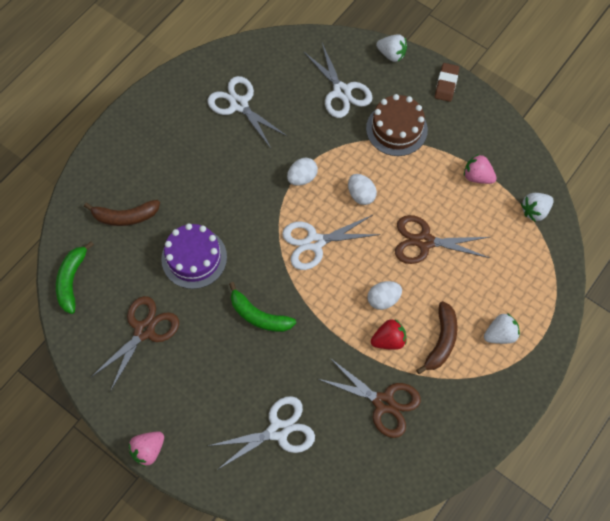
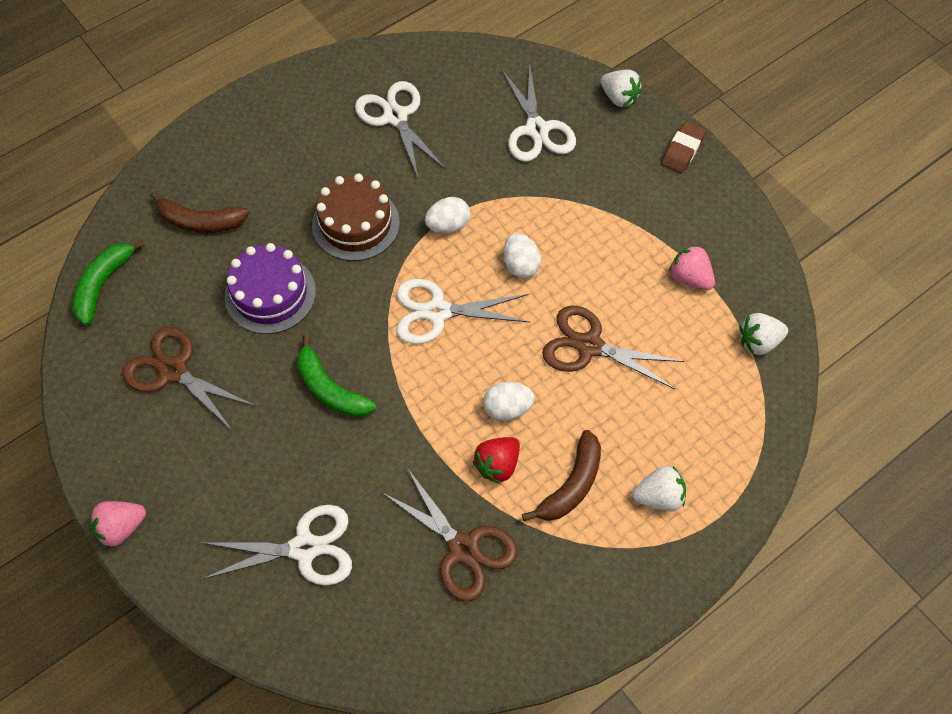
camera: 15 degrees right, 5 degrees down
brown scissors [91,296,179,392] -> brown scissors turned 105 degrees counterclockwise [122,327,255,430]
brown cake [366,94,428,156] -> brown cake moved to [312,174,400,261]
red strawberry [371,319,406,350] -> red strawberry turned 135 degrees clockwise [473,437,520,484]

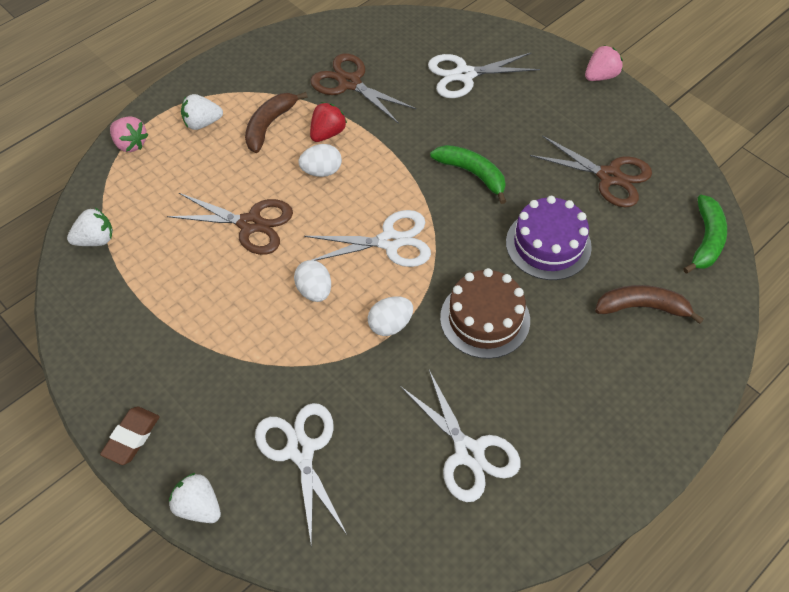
camera: 175 degrees right, 5 degrees down
pink strawberry [669,245,715,290] -> pink strawberry moved to [110,116,148,152]

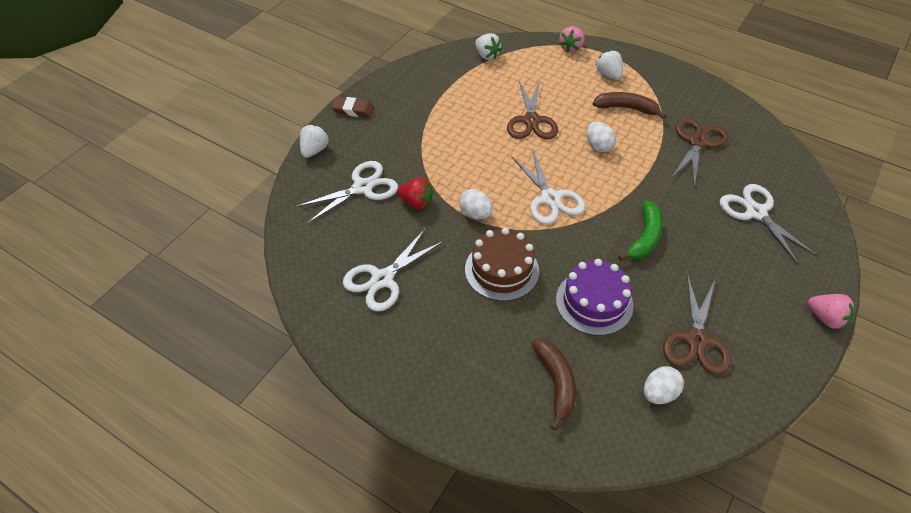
camera: 75 degrees right, 5 degrees down
white egg [294,260,331,302] -> white egg moved to [644,366,684,404]
red strawberry [310,102,347,142] -> red strawberry moved to [397,178,433,209]
green banana [683,195,727,274] -> none

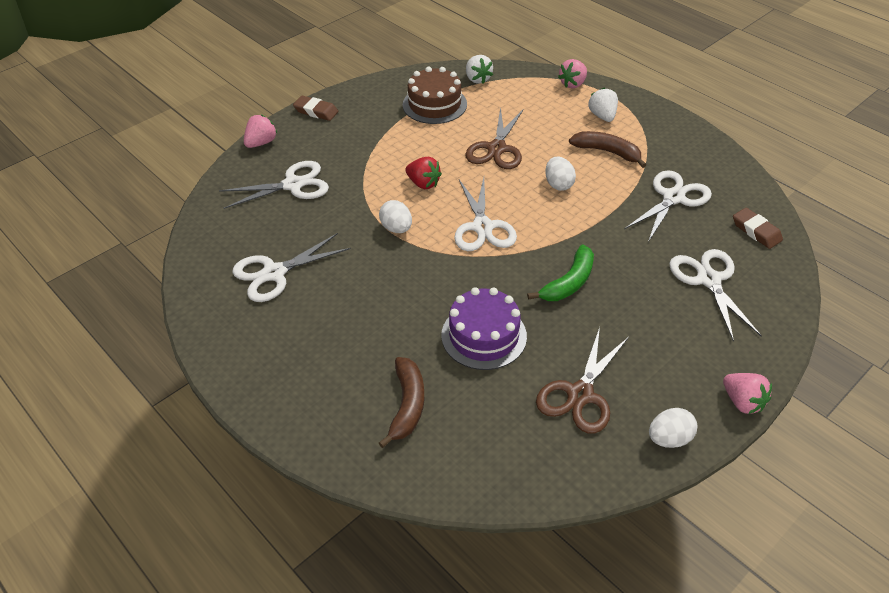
camera: 15 degrees right, 5 degrees down
white strawberry [300,124,329,158] -> pink strawberry [244,115,277,148]
red strawberry [397,178,433,209] -> red strawberry moved to [405,157,442,189]
brown cake [465,228,539,301] -> brown cake moved to [403,67,467,124]
white egg [644,366,684,404] -> white egg moved to [649,408,697,448]
brown scissors [672,118,728,187] -> white scissors [624,170,712,242]
none -> brown eraser [733,208,783,249]

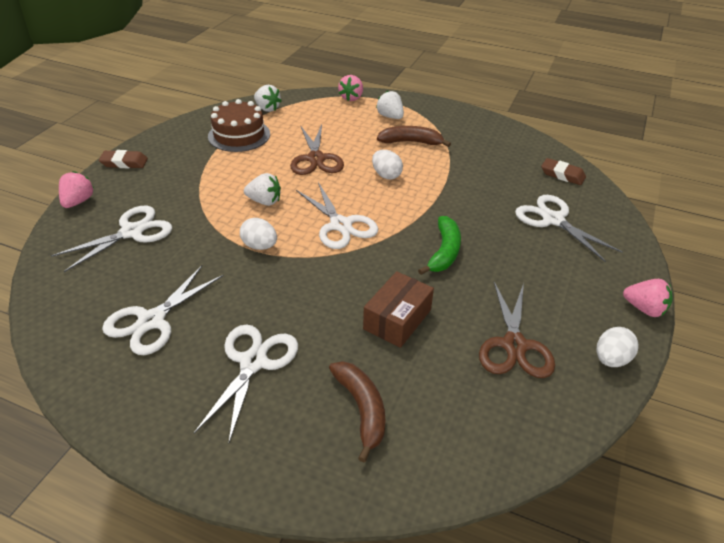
camera: 25 degrees left, 5 degrees down
red strawberry [405,157,442,189] -> white strawberry [244,173,281,206]
purple cake [441,287,527,370] -> brown box [363,271,434,348]
white scissors [624,170,712,242] -> white scissors moved to [194,325,298,444]

